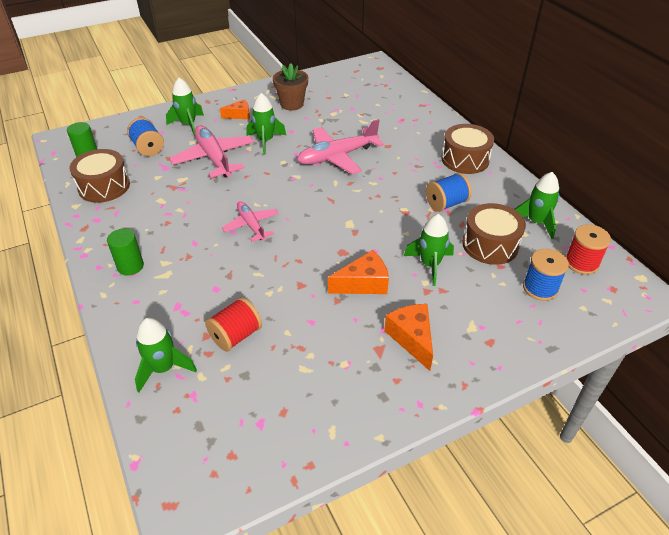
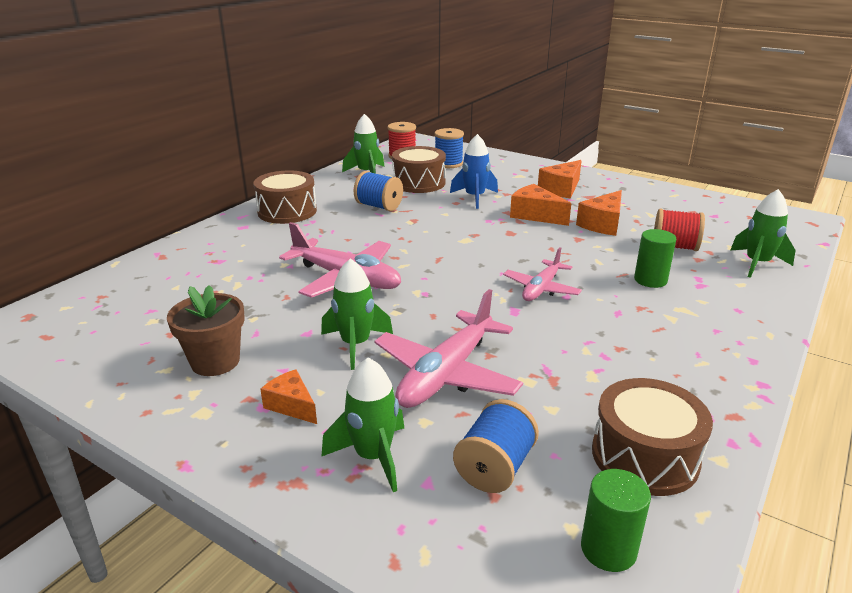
camera: 120 degrees left, 15 degrees down
green cylinder [107,229,144,275] -> green cylinder moved to [634,229,676,288]
green rocket [404,214,454,286] -> blue rocket [450,134,498,209]
none -> orange cheese [576,190,622,236]

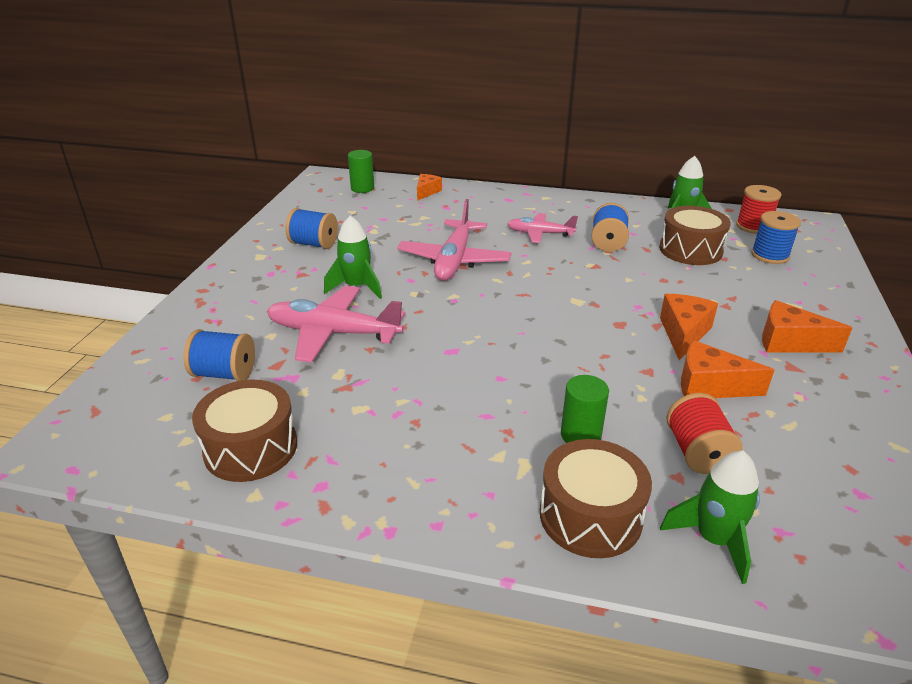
camera: 70 degrees right, 5 degrees up
brown flower pot [167,285,245,376] -> blue spool [285,208,338,249]
brown drum [253,170,317,224] -> brown drum moved to [540,439,652,558]
orange cheese [260,369,317,424] -> orange cheese moved to [417,174,442,201]
green rocket [321,358,404,492] -> none
blue rocket [450,134,498,209] -> none
pink plane [503,247,582,301] -> pink plane moved to [507,213,578,243]
green cylinder [581,469,651,572] -> green cylinder moved to [348,150,374,193]

